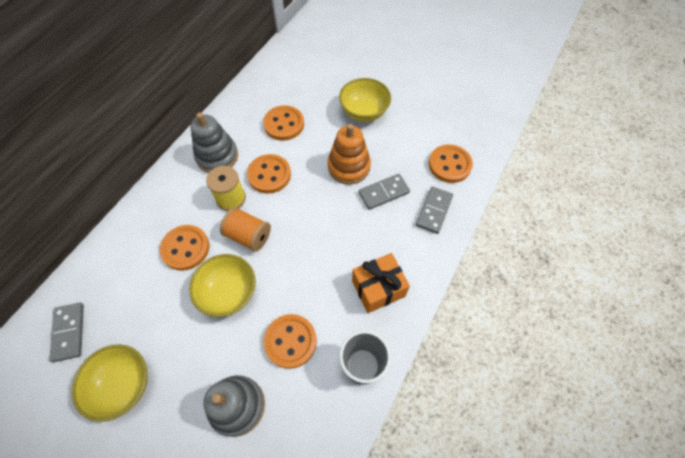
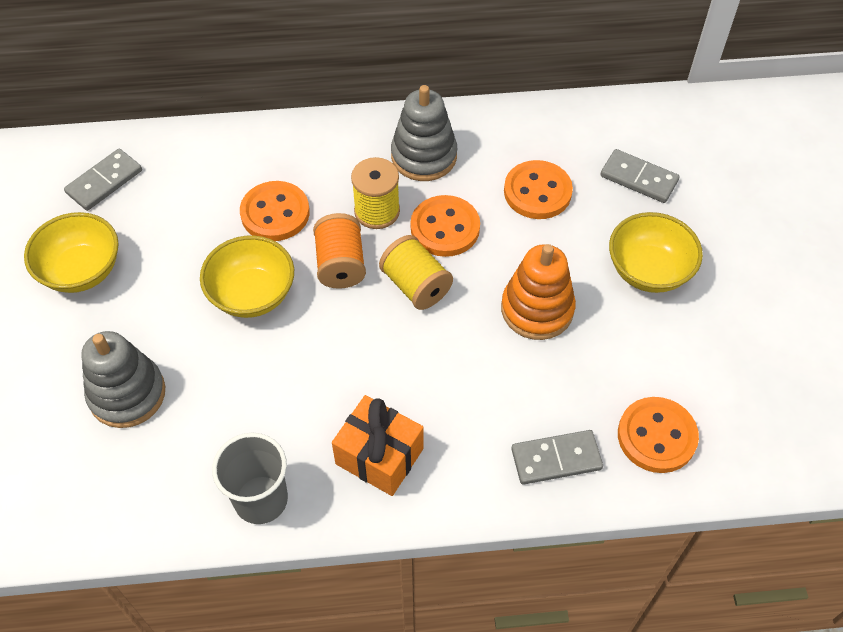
camera: 55 degrees right, 5 degrees down
orange button [263,314,317,369] -> none
grey domino [359,174,410,210] -> grey domino moved to [600,149,680,203]
none -> yellow spool [379,235,453,310]

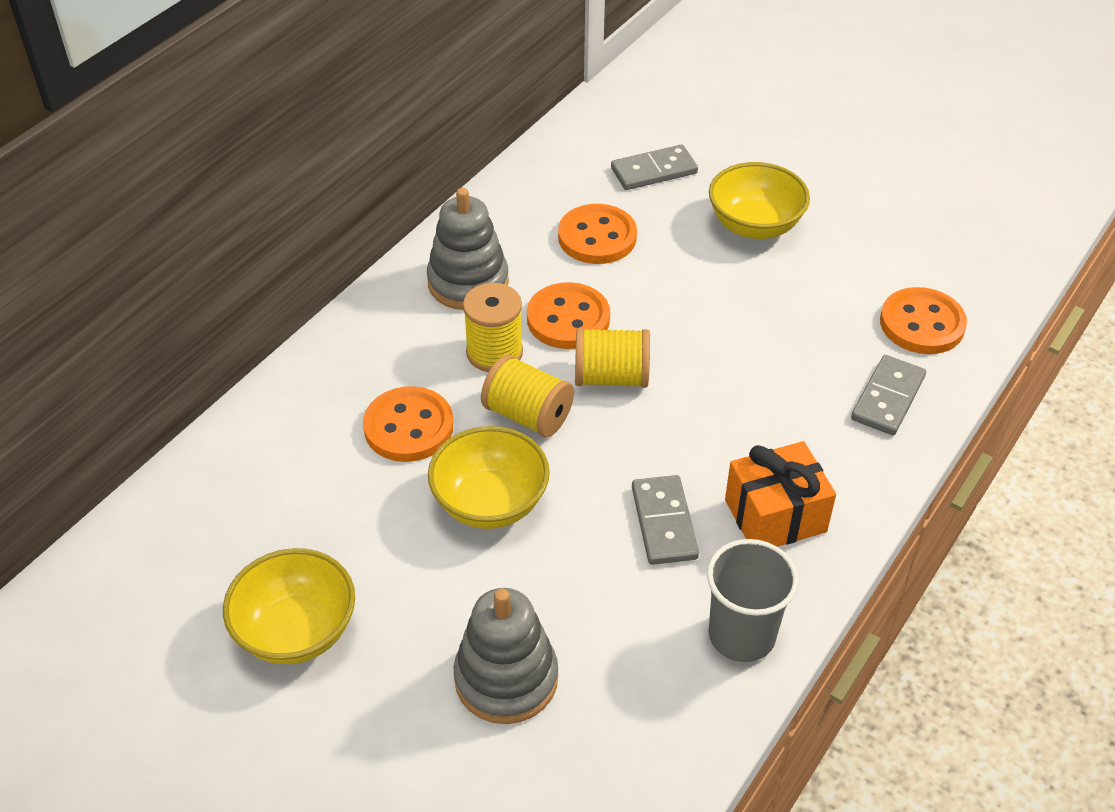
camera: 50 degrees left, 10 degrees down
grey domino [64,149,142,211] -> grey domino moved to [632,475,699,565]
orange spool [313,213,366,289] -> yellow spool [481,354,574,437]
orange stacking toy [501,244,576,340] -> none

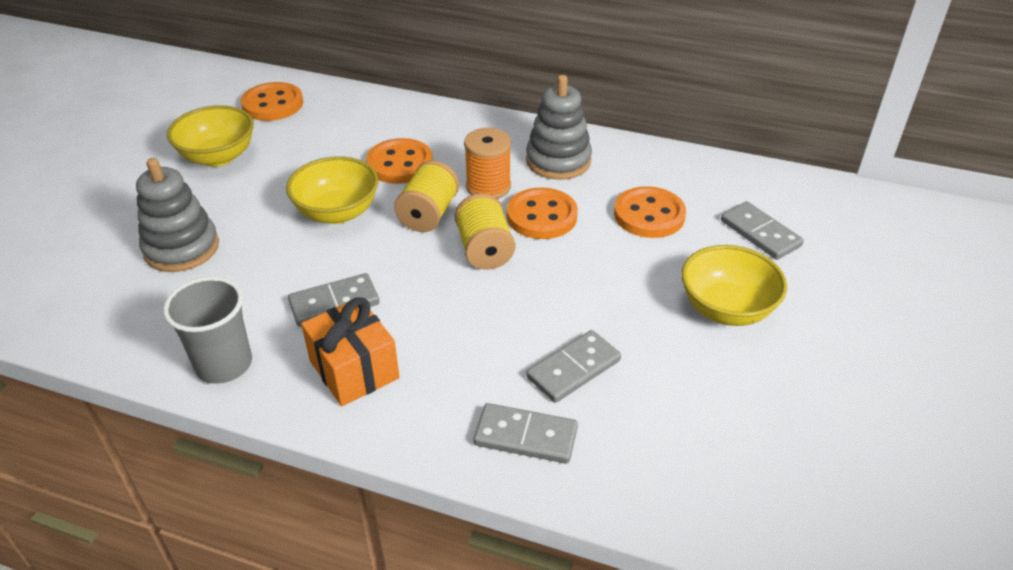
camera: 75 degrees right, 5 degrees down
yellow spool [463,283,523,372] -> orange spool [464,128,511,199]
orange button [880,287,967,354] -> orange button moved to [241,82,303,121]
none -> grey domino [526,330,621,403]

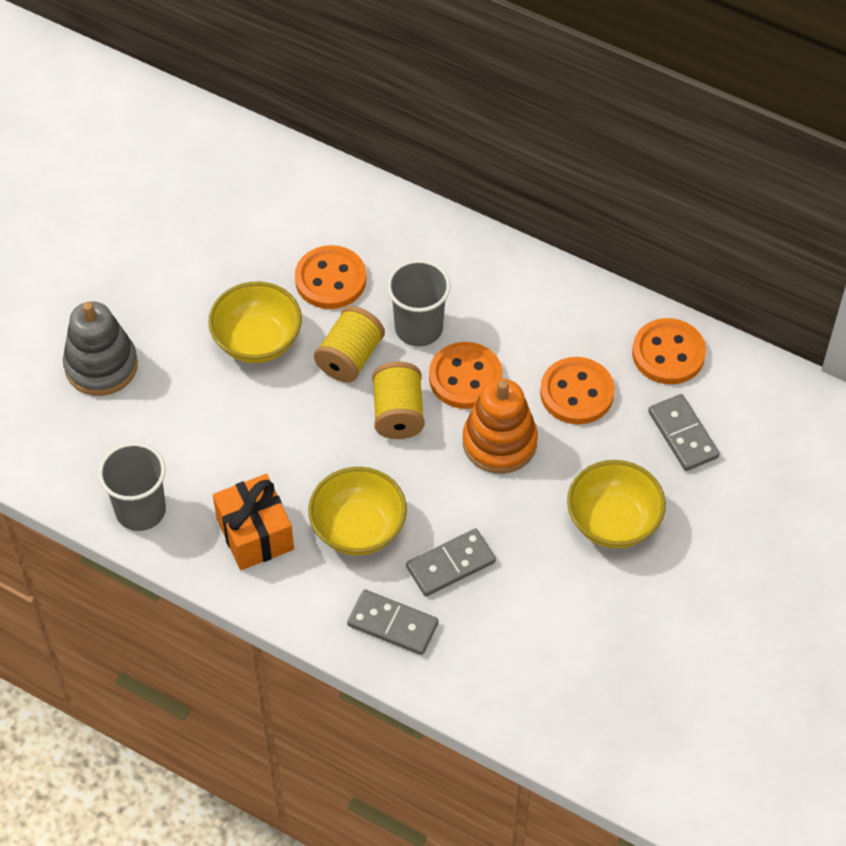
camera: 10 degrees right, 15 degrees up
yellow bowl [167,105,254,167] -> yellow bowl moved to [308,467,407,556]
orange button [241,82,303,121] -> orange button moved to [632,318,706,384]
grey domino [288,273,379,327] -> none
orange spool [464,128,511,199] -> grey cup [387,259,451,346]
grey stacking toy [526,75,592,180] -> none
none -> orange stacking toy [463,379,538,474]

